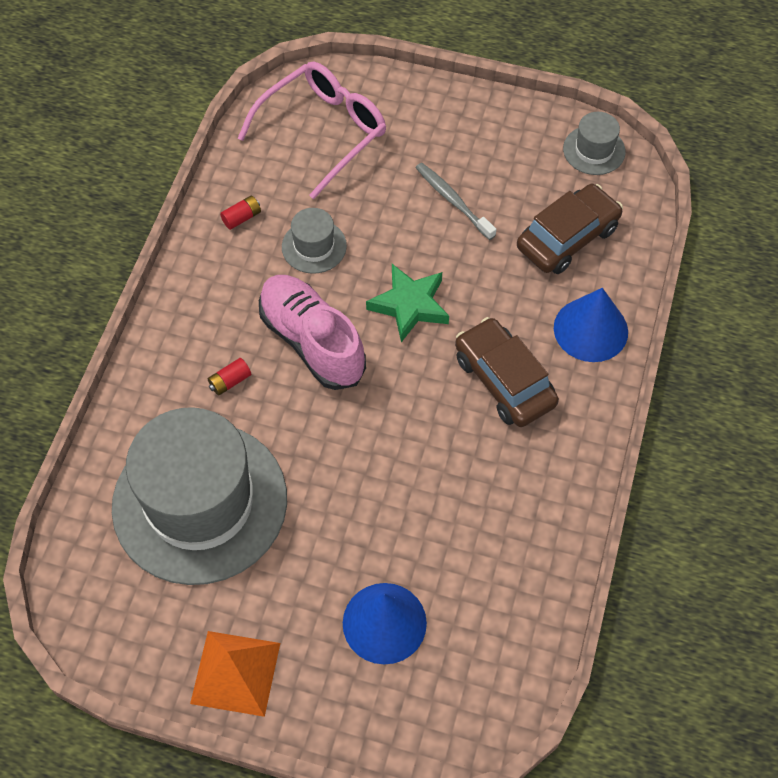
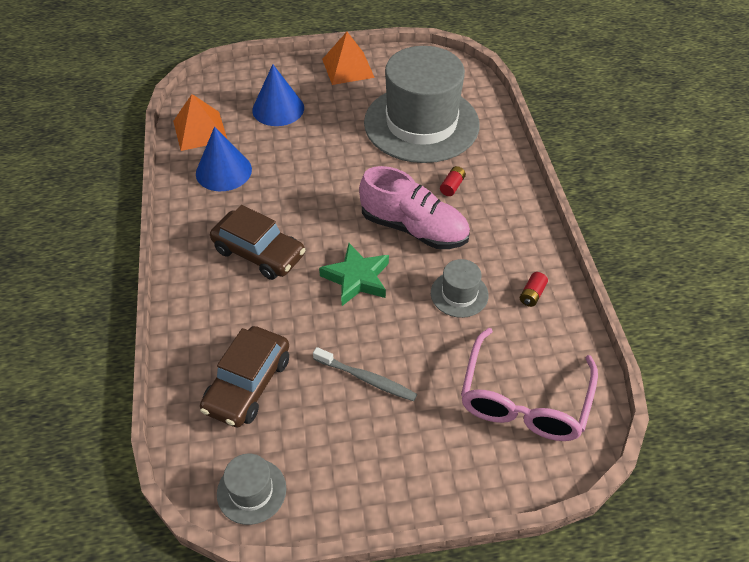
camera: 155 degrees right, 10 degrees down
blue cone [554,288,628,362] -> blue cone moved to [196,127,252,191]
none -> orange pyramid [173,94,227,151]

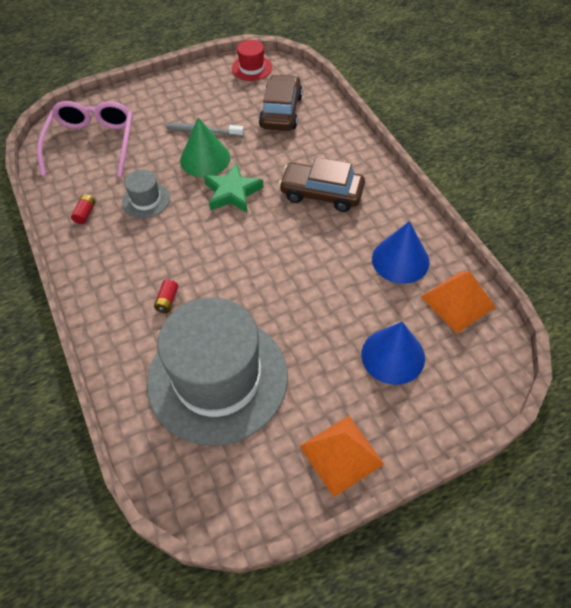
camera: 165 degrees right, 5 degrees up
grey hat [217,453,286,525] -> red hat [232,40,272,81]
pink shoe [359,166,470,249] -> none
none -> green cone [180,117,230,177]

